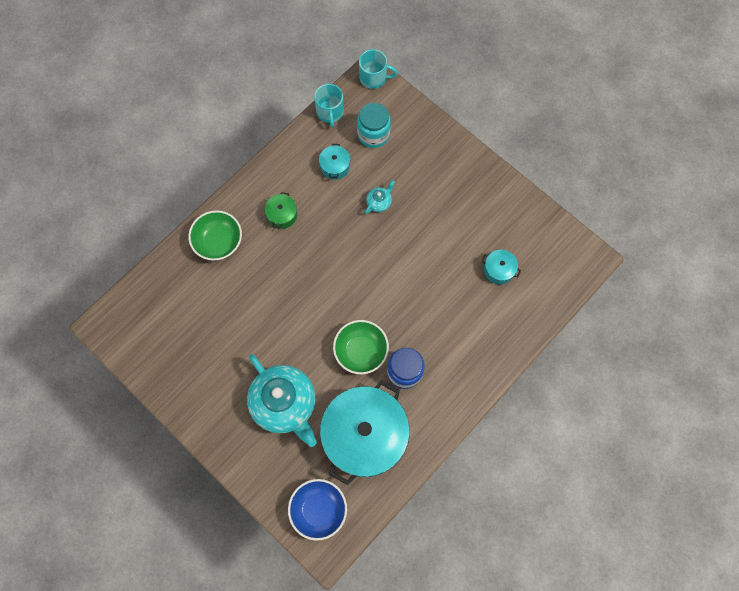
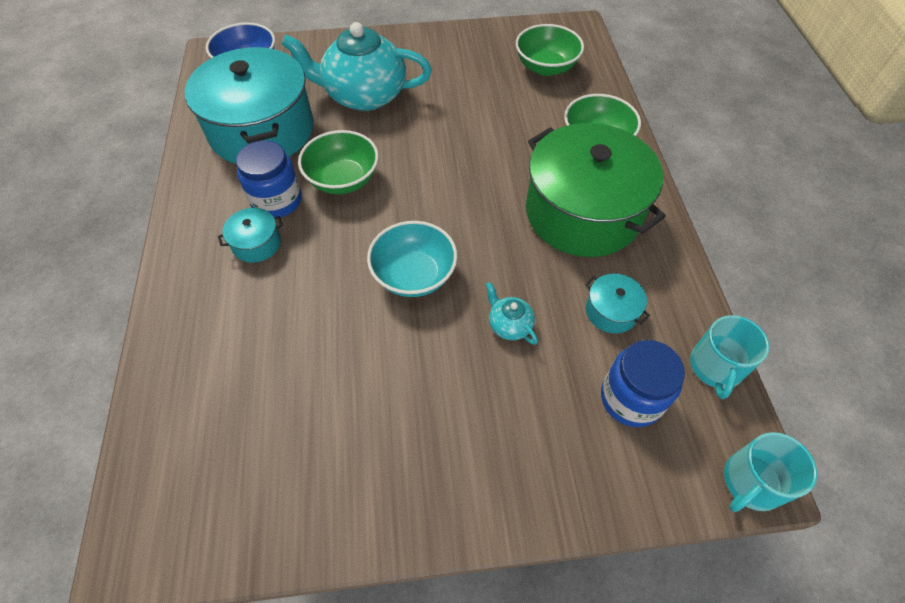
camera: 130 degrees right, 15 degrees down
green pot [265,192,297,229] -> green pot [526,123,666,257], size x2.48
turquoise mug [314,84,344,128] -> turquoise mug turned 105 degrees counterclockwise [690,315,769,399]
turquoise jar [357,103,391,148] -> blue jar [601,340,685,427]
turquoise teapot [365,180,395,214] -> turquoise teapot turned 150 degrees clockwise [486,282,538,345]
turquoise pot [482,250,521,284] -> turquoise pot moved to [218,208,283,263]
none -> turquoise bowl [367,221,457,297]
none -> green bowl [516,24,584,76]

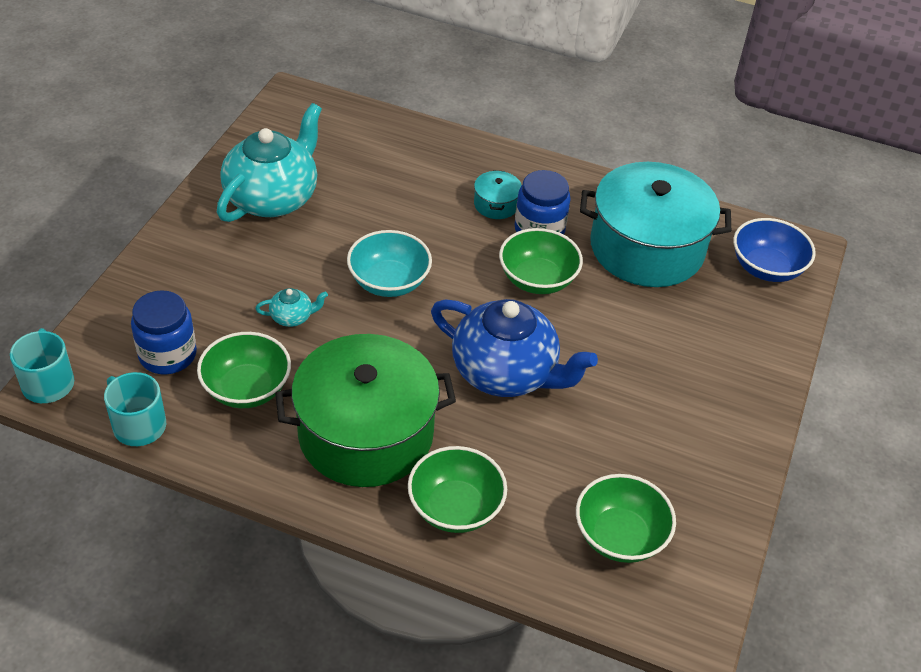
camera: 115 degrees right, 10 degrees down
turquoise teapot [282,22,432,111] -> turquoise teapot moved to [217,103,322,222]
turquoise pot [585,274,650,334] -> green bowl [197,332,291,408]
none -> blue teapot [431,299,598,397]

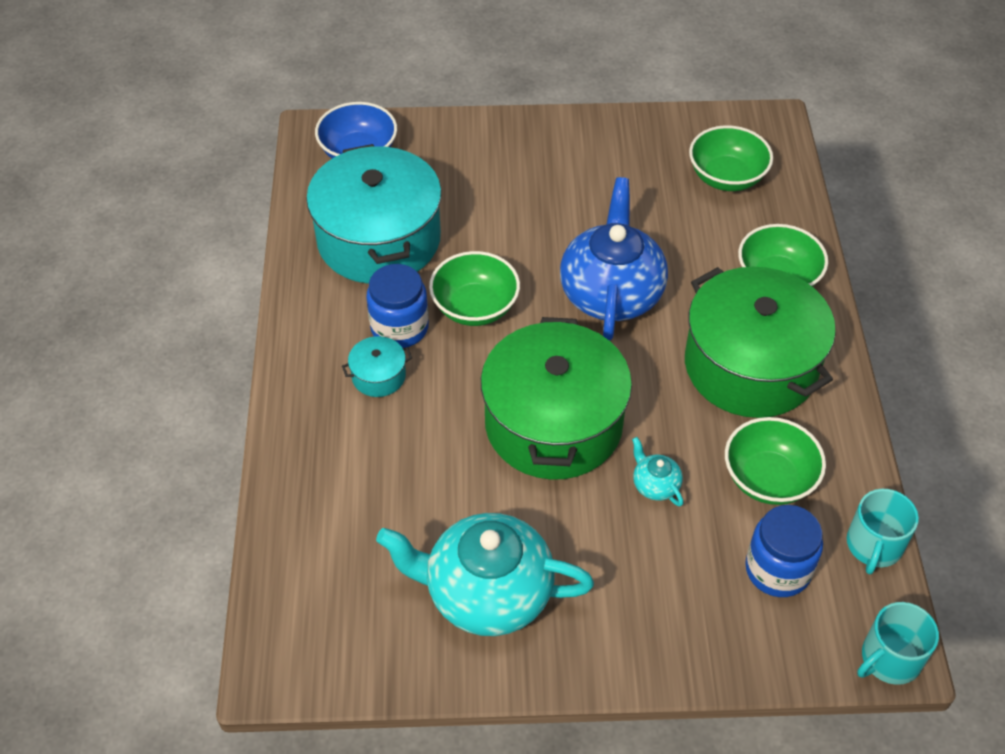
camera: 110 degrees left, 5 degrees up
turquoise bowl [347,230,432,297] -> green pot [481,317,632,480]

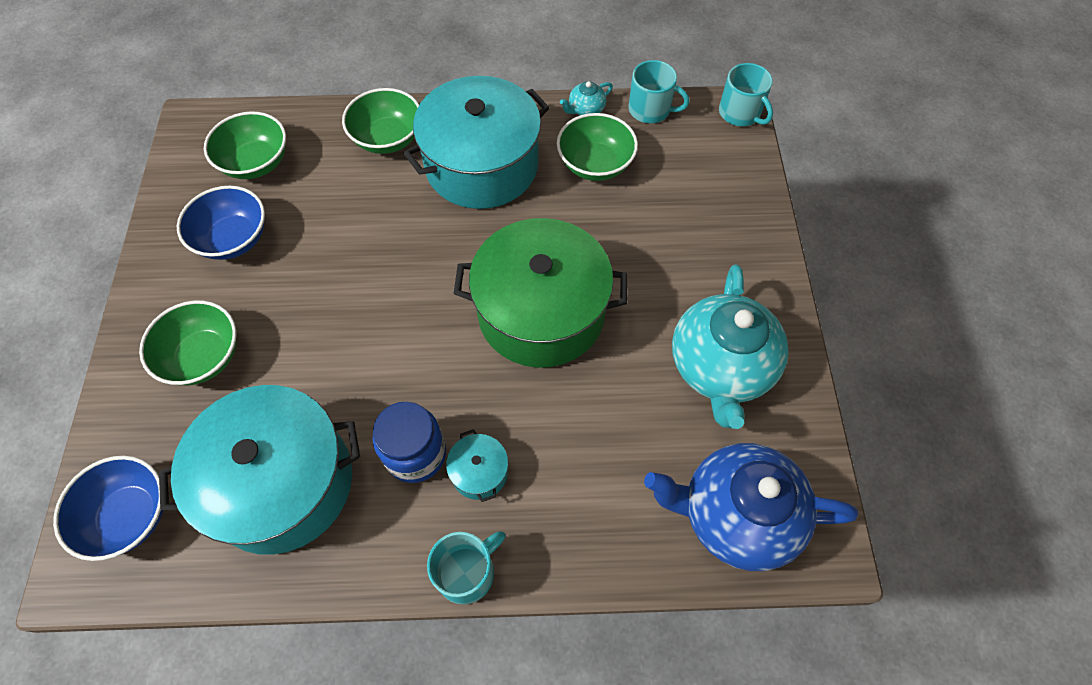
camera: 90 degrees left, 10 degrees up
green bowl [429,251,520,326] -> green bowl moved to [139,300,236,385]
blue teapot [560,177,668,341] -> blue teapot moved to [644,443,858,571]
turquoise teapot [632,437,683,506] -> turquoise teapot moved to [560,81,613,115]
green pot [685,267,836,418] -> turquoise pot [403,76,549,209]
blue jar [745,505,823,597] -> none
none -> blue bowl [177,186,265,260]
none -> turquoise mug [427,531,505,604]

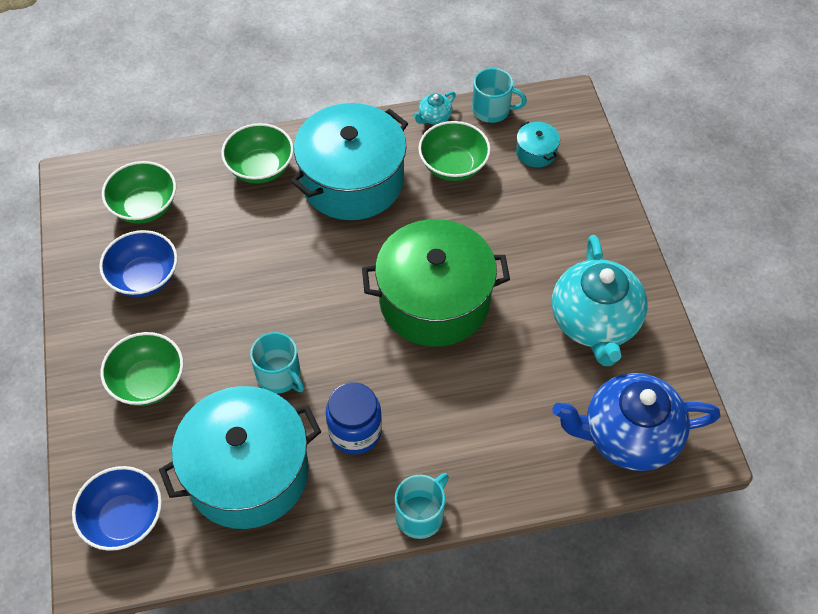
camera: 10 degrees left, 5 degrees down
turquoise pot [446,429,508,502] -> turquoise pot moved to [516,121,560,167]
turquoise mug [719,63,773,126] -> turquoise mug moved to [250,332,304,393]

